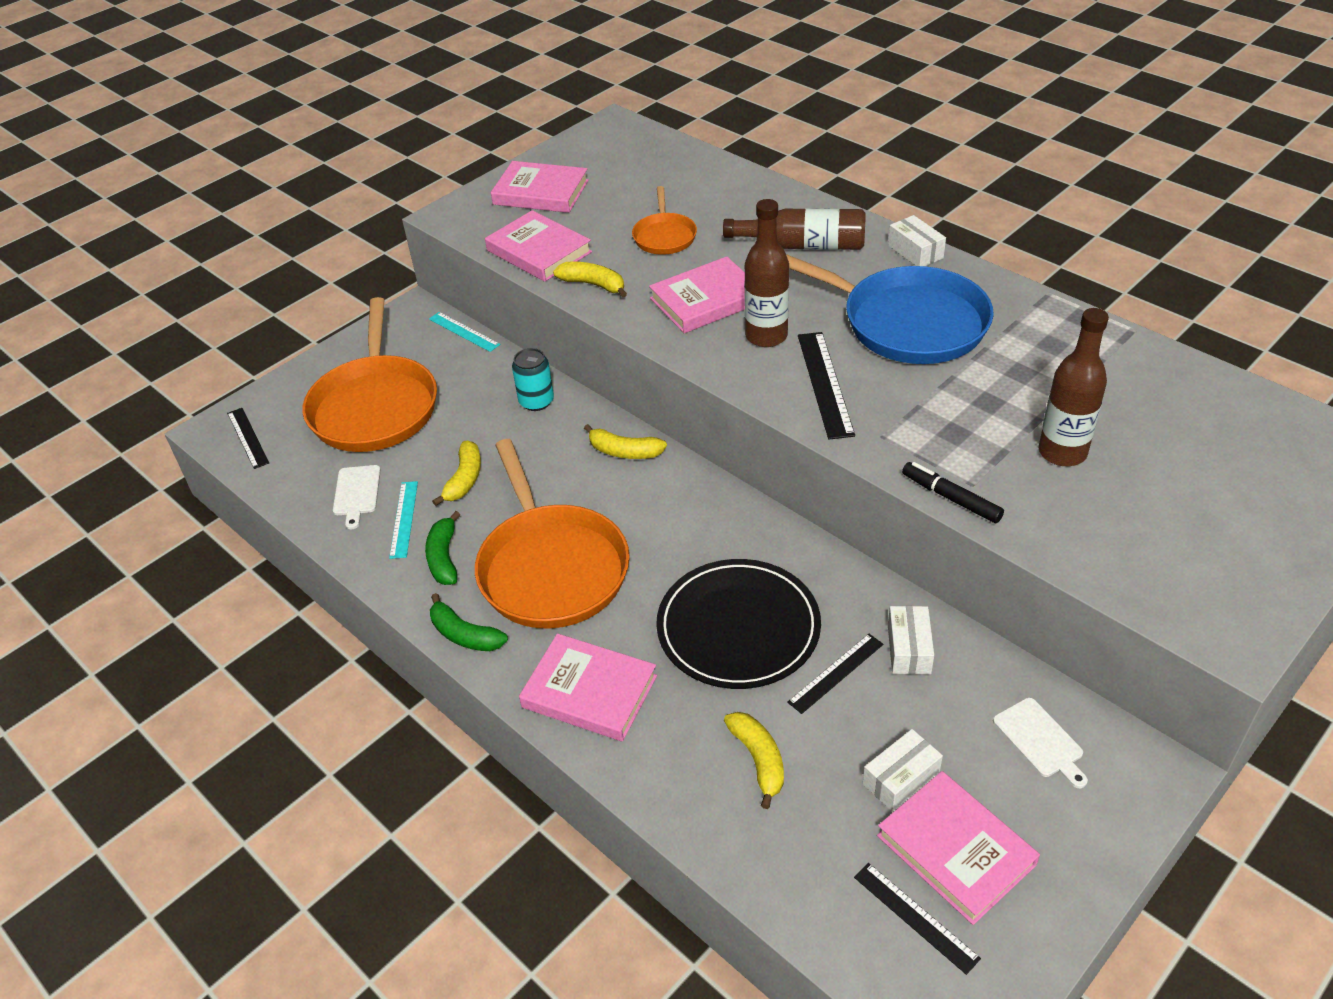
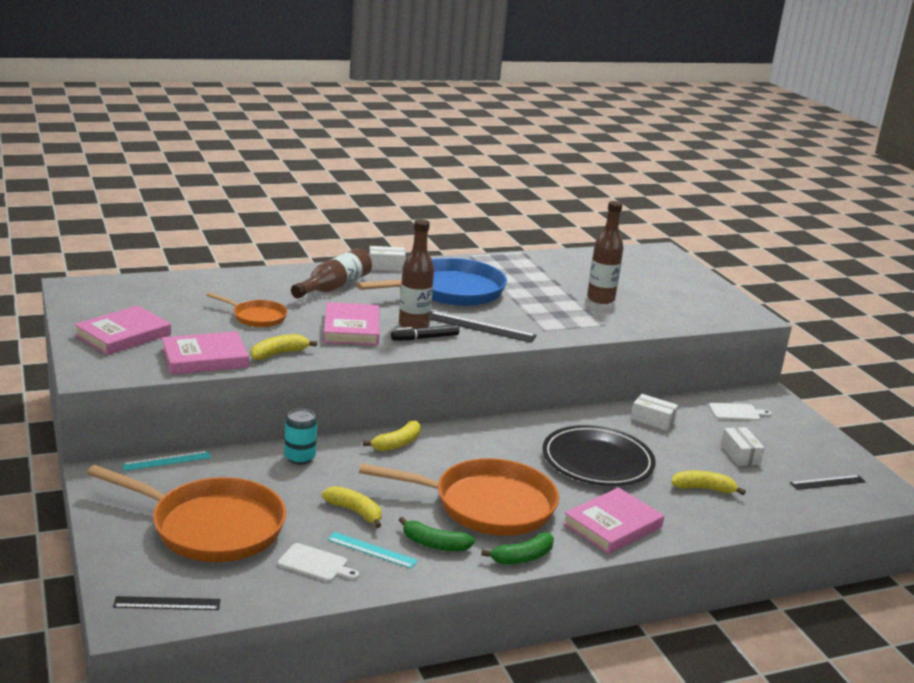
camera: 70 degrees left, 20 degrees down
black ruler [787,634,883,714] -> none
pink book [877,771,1040,925] -> none
black marker [902,462,1004,523] -> black marker moved to [391,325,459,341]

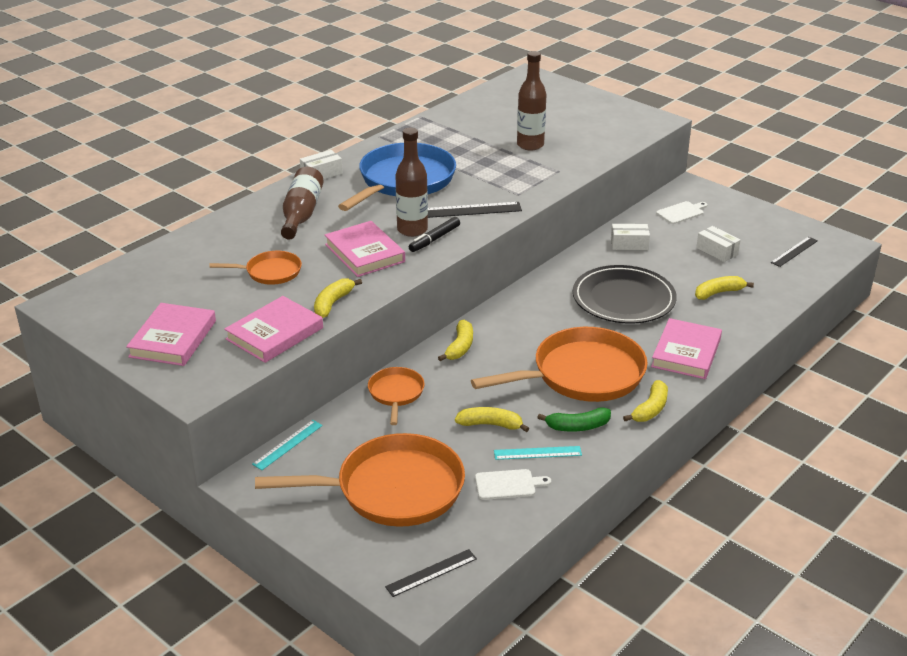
camera: 25 degrees left, 10 degrees up
turquoise can [284,409,317,465] -> orange pan [368,367,425,425]
green banana [481,532,554,564] -> yellow banana [623,380,668,422]

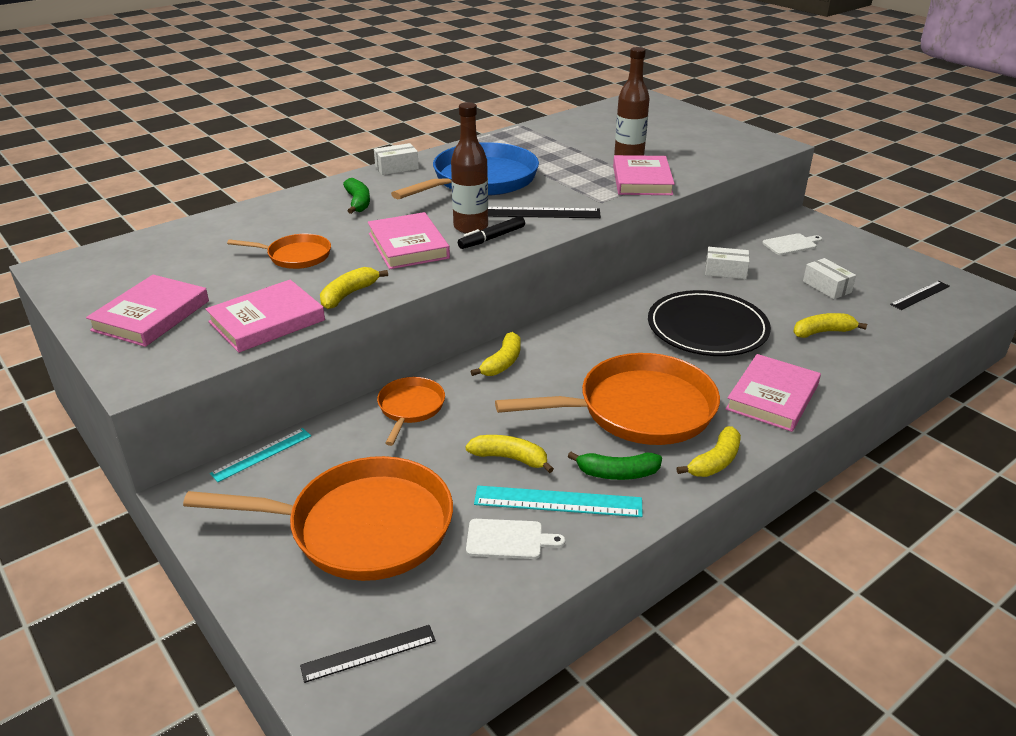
camera: 10 degrees right, 0 degrees up
brown bottle [281,167,324,240] -> green banana [343,178,370,214]
turquoise ruler [494,446,582,460] -> turquoise ruler [474,486,643,517], size x1.50
none -> pink book [613,155,675,195]

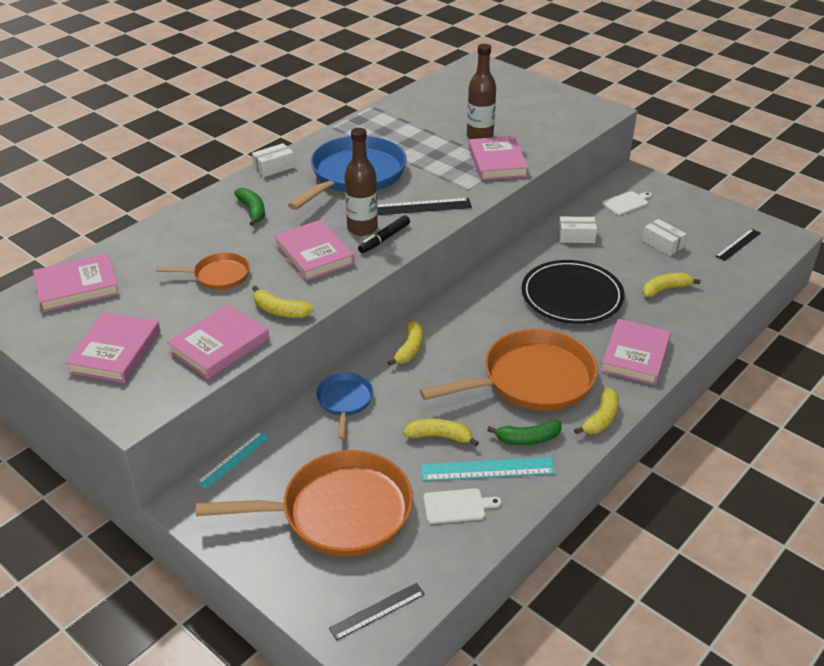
camera: 10 degrees left, 5 degrees up
yellow banana [320,267,388,309] -> yellow banana turned 90 degrees counterclockwise [252,286,314,318]
orange pan [377,377,445,446] -> blue pan [316,373,373,439]
none -> pink book [33,254,120,312]

